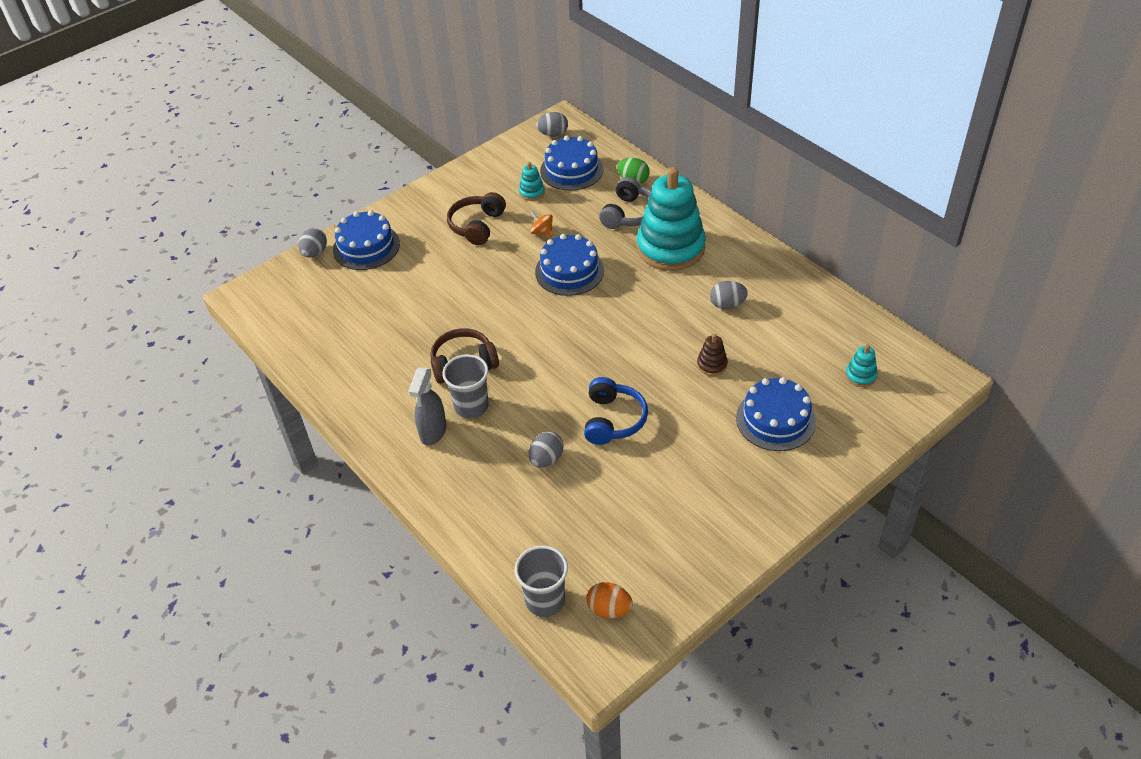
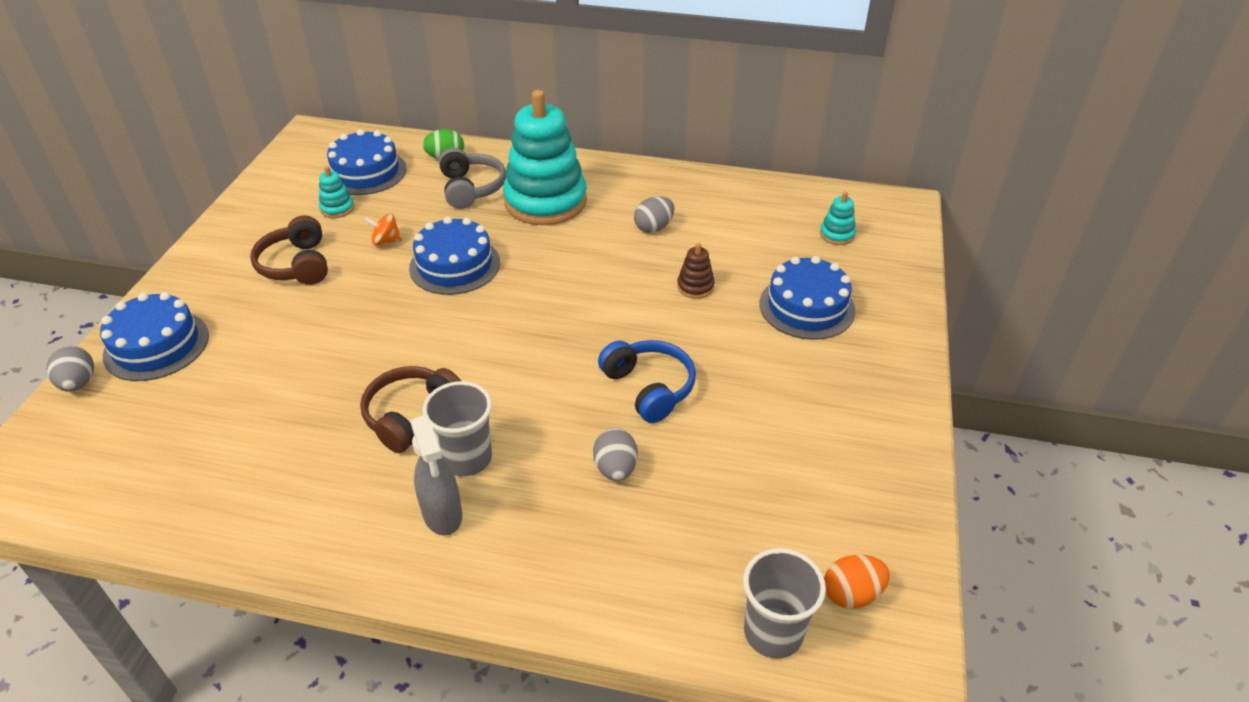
camera: 40 degrees left, 5 degrees down
grey egg [536,112,568,136] -> none

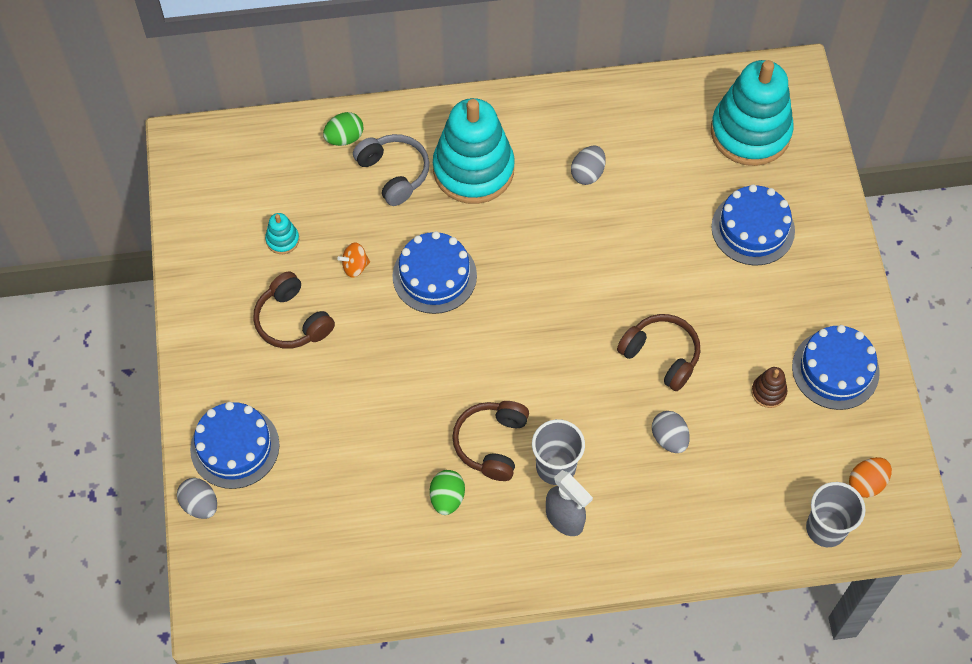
camera: 20 degrees left, 20 degrees up
blue cake [327,129,407,195] -> blue cake moved to [792,325,880,410]
blue headphones [598,340,696,423] -> brown headphones [617,314,700,391]
brown stacking toy [677,243,715,299] -> brown stacking toy moved to [751,367,787,408]
turquoise stacking toy [820,192,856,245] -> turquoise stacking toy [711,60,794,166], size x2.49
none -> green egg [430,470,465,515]

